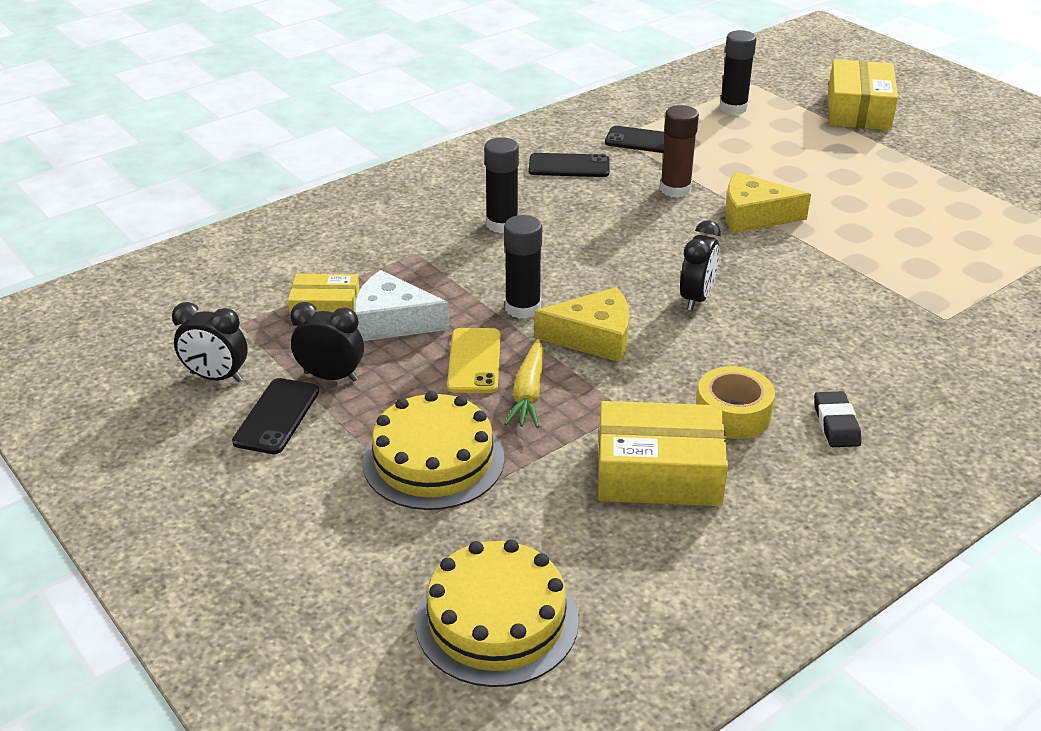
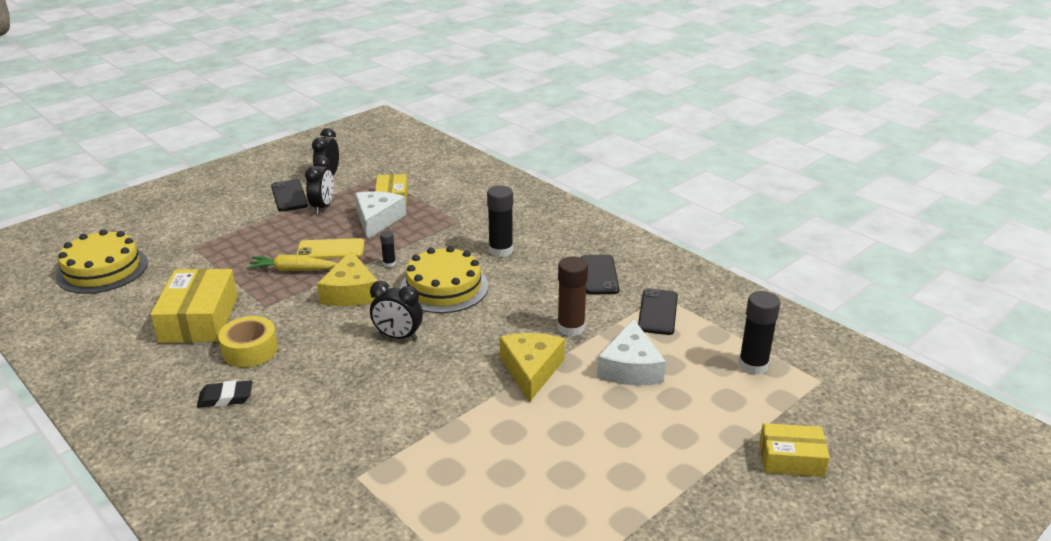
camera: 85 degrees right, 5 degrees down
black phone [232,378,319,454] -> black phone turned 60 degrees clockwise [271,179,308,212]
yellow cake [362,391,504,510] -> yellow cake moved to [400,246,489,313]
black glue stick [504,215,542,319] -> black glue stick [380,231,396,267], size x0.51
yellow box [828,59,898,130] -> yellow box [759,423,830,477], size x0.62
none -> white cheese [597,319,666,385]

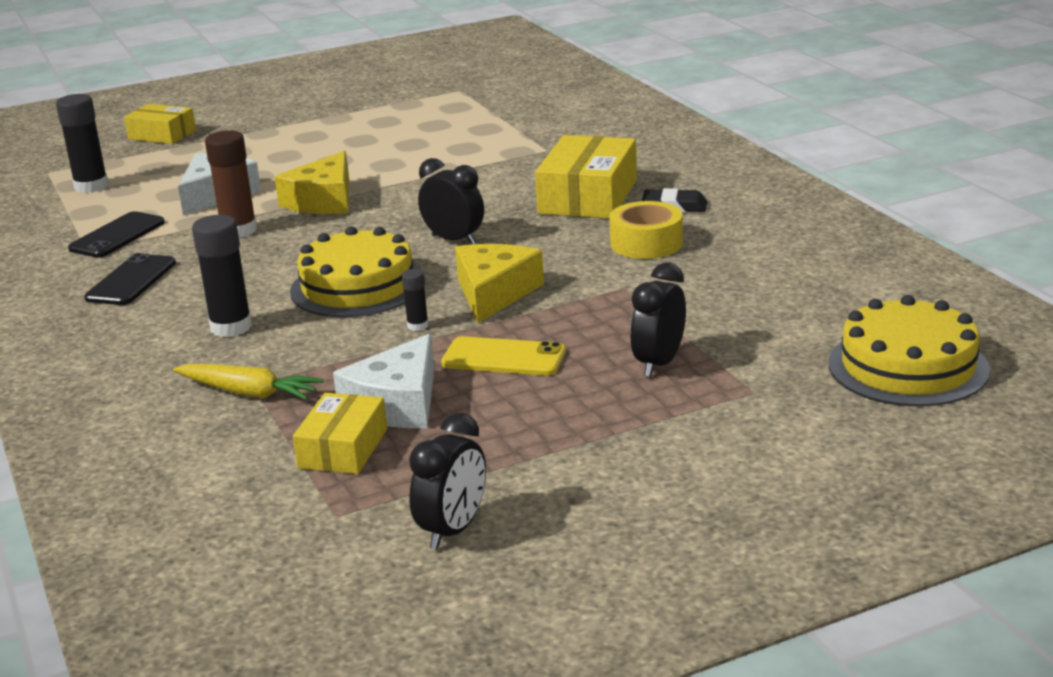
camera: 160 degrees left, 5 degrees down
yellow box [150,269,238,343] -> yellow box moved to [535,135,637,219]
yellow carrot [247,255,338,271] -> yellow carrot moved to [173,364,323,400]
black phone [271,179,308,212] -> none
black clock [305,156,334,214] -> black clock moved to [630,262,686,377]

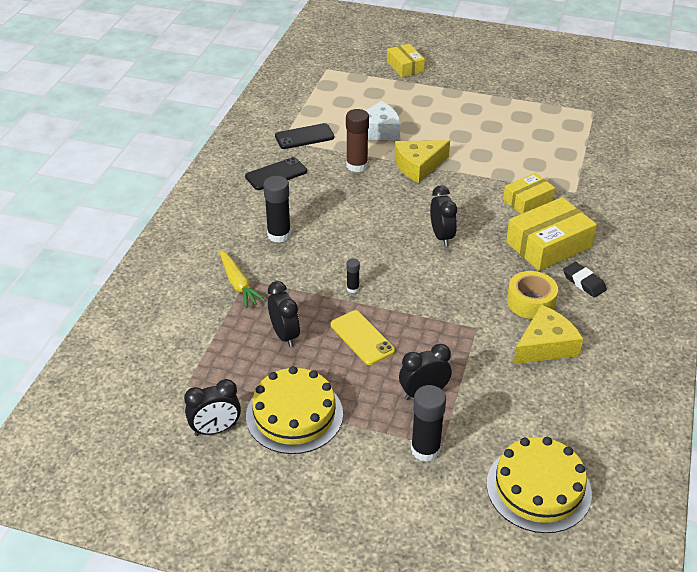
camera: 40 degrees right, 15 degrees up
black glue stick [56,94,109,193] -> black glue stick moved to [411,385,446,462]
yellow cake [290,226,425,317] -> yellow cake moved to [246,366,343,454]
yellow box [293,393,387,474] -> yellow box moved to [503,173,555,214]
white cheese [333,334,434,428] -> black clock [268,281,300,347]
yellow cheese [455,244,544,323] -> yellow cheese moved to [513,305,583,364]

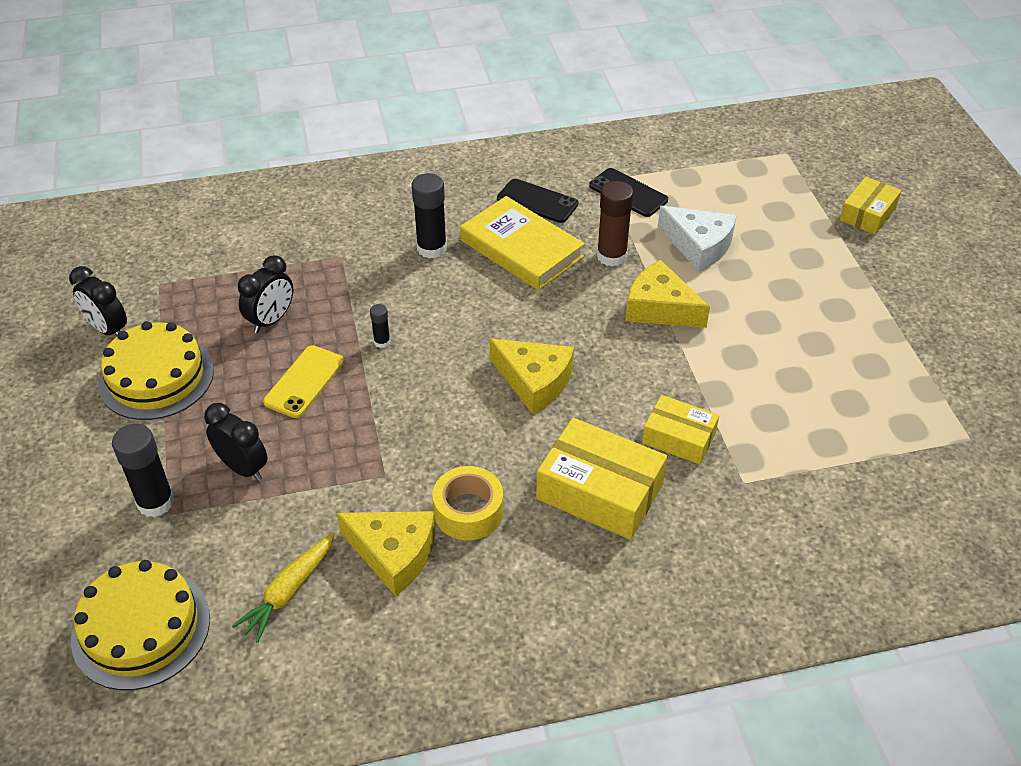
camera: 60 degrees right, 5 degrees up
yellow carrot [220,250,266,308] -> yellow carrot moved to [232,532,335,643]
black clock [430,185,457,247] -> yellow cheese [489,338,574,414]
black eraser [563,262,607,298] -> none
none -> yellow book [460,196,585,290]

